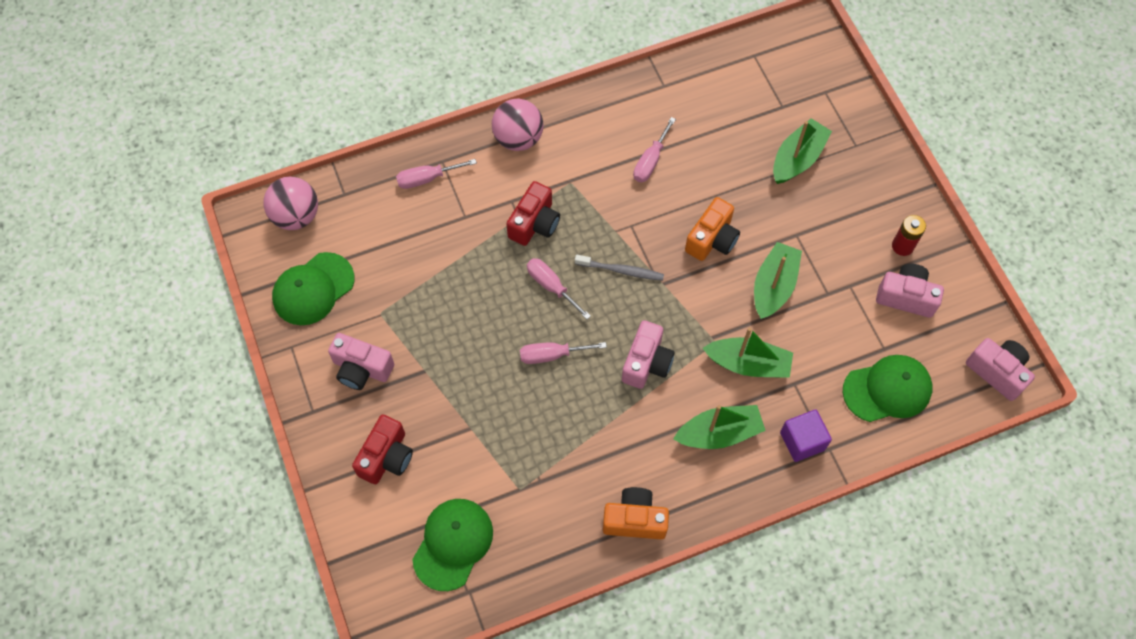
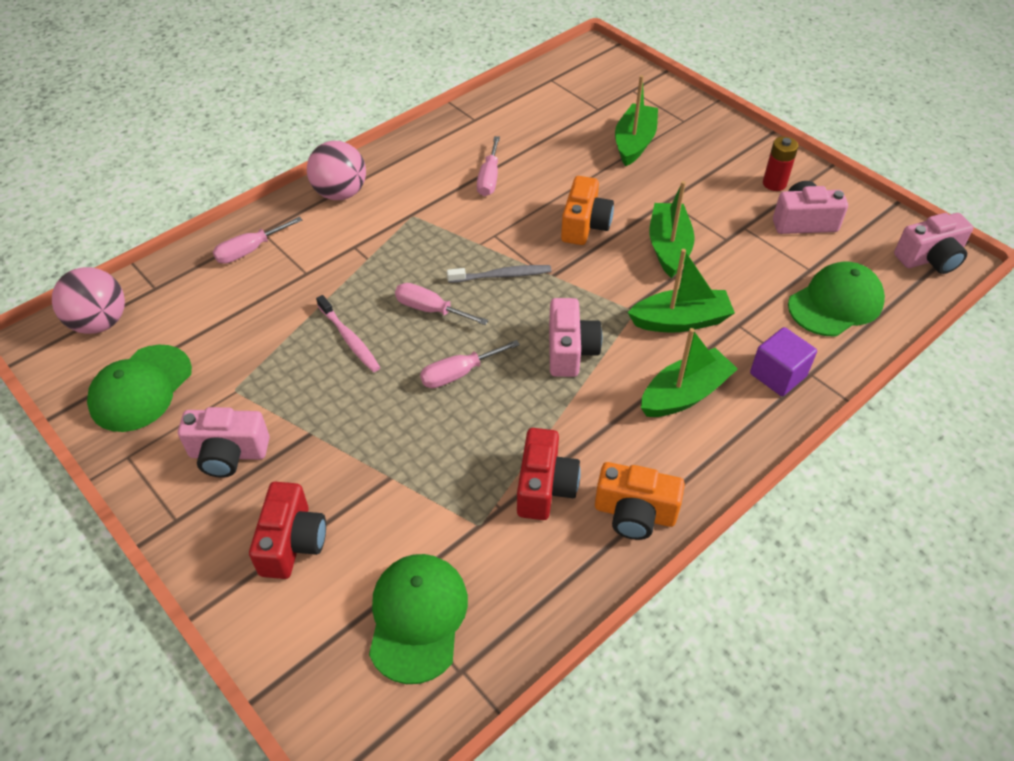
camera: 20 degrees left, 15 degrees down
red camera [506,181,560,246] -> red camera moved to [517,428,581,520]
orange camera [603,487,669,539] -> orange camera turned 150 degrees counterclockwise [595,462,685,540]
pink camera [966,338,1035,401] -> pink camera turned 135 degrees clockwise [894,213,973,274]
none -> pink toothbrush [316,295,380,372]

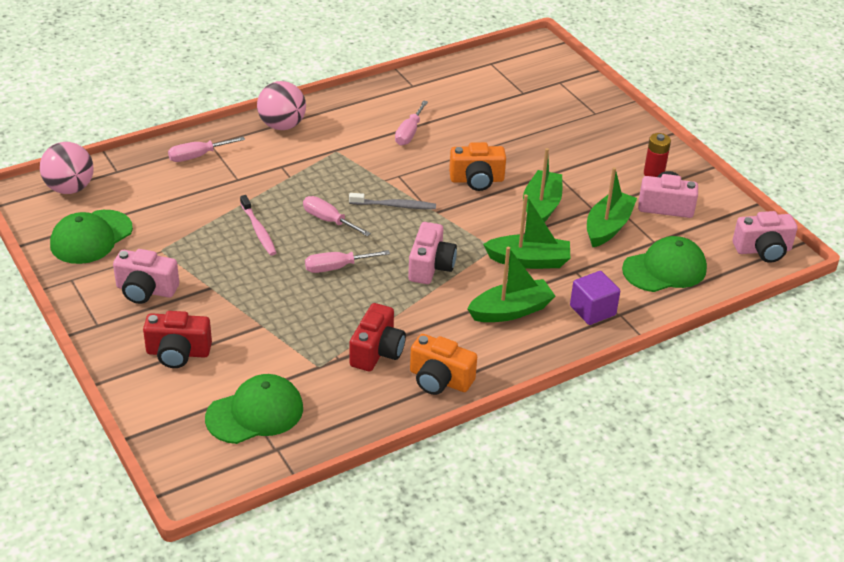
camera: 10 degrees right, 10 degrees down
red camera [249,482,326,579] -> red camera turned 75 degrees clockwise [143,311,212,368]
green cap [369,554,468,684] -> green cap turned 45 degrees clockwise [205,374,303,444]
orange camera [561,176,614,245] -> orange camera turned 60 degrees clockwise [449,142,506,191]
green boat [615,75,658,166] -> green boat moved to [587,167,637,247]

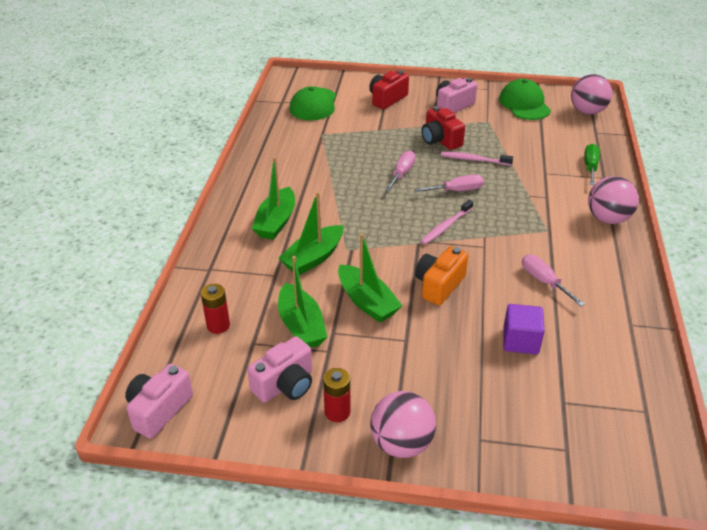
camera: 130 degrees right, 0 degrees up
pink screwdriver [168,137,245,162] -> green screwdriver [584,144,600,185]
grey toothbrush [349,193,436,209] -> pink toothbrush [421,200,473,245]
red camera [349,303,406,372] -> red camera moved to [421,106,465,150]
pink camera [408,222,457,284] -> none
orange camera [410,334,477,395] -> none
purple cube [570,271,620,325] -> purple cube moved to [503,304,544,354]
green cap [622,236,707,292] -> red battery [201,284,230,334]
none -> pink ball [370,391,436,458]

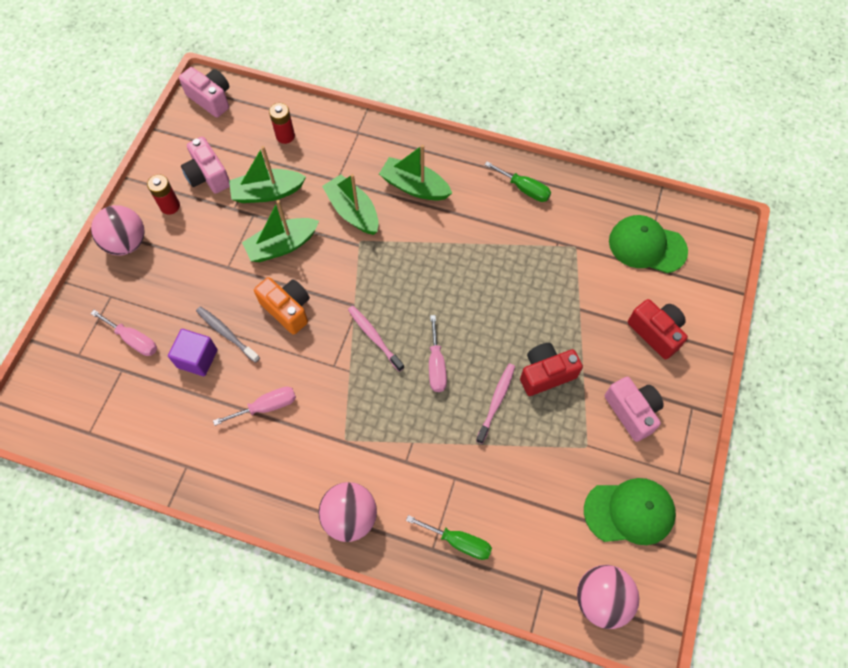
camera: 100 degrees right, 25 degrees up
pink screwdriver [385,150,416,191] -> pink screwdriver moved to [90,310,157,356]
none -> grey toothbrush [196,306,260,363]
none -> green screwdriver [484,161,551,202]

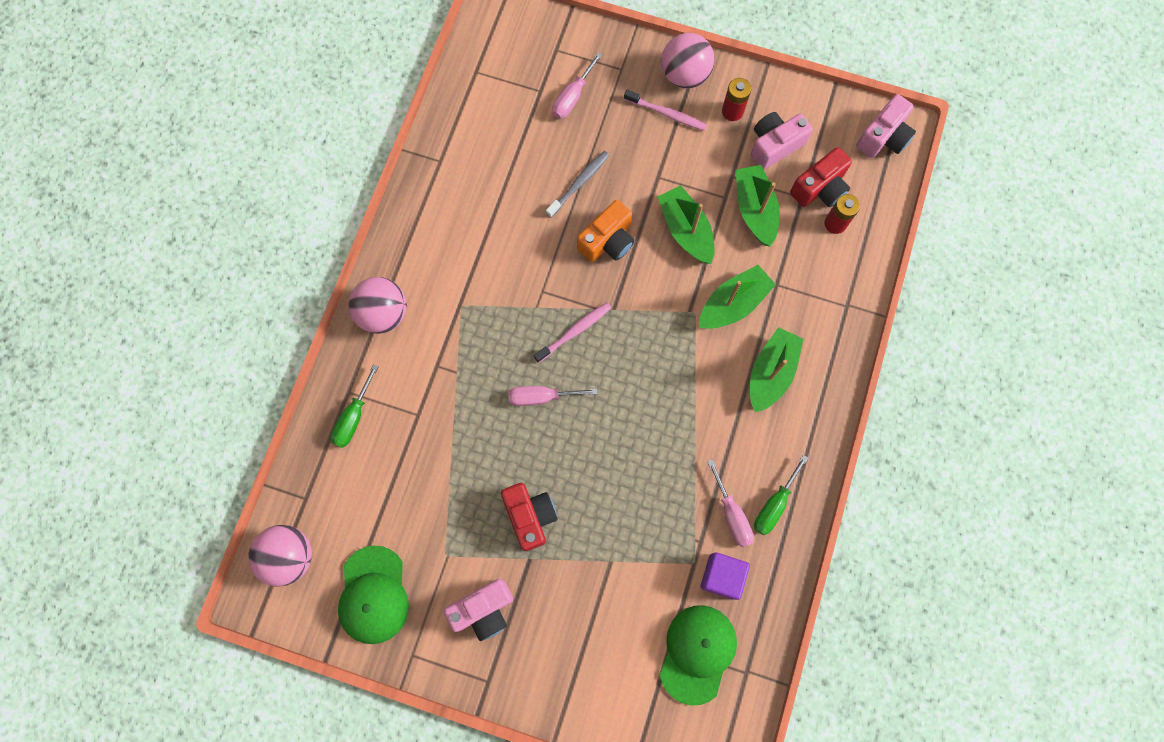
camera: 90 degrees right, 10 degrees up
purple cube [168,329,218,376] -> purple cube moved to [700,552,750,600]
pink screwdriver [213,386,296,426] -> pink screwdriver moved to [707,459,754,547]
pink toothbrush [476,363,515,444] -> pink toothbrush moved to [624,90,707,131]
red camera [628,299,688,359] -> red camera moved to [790,147,852,207]

